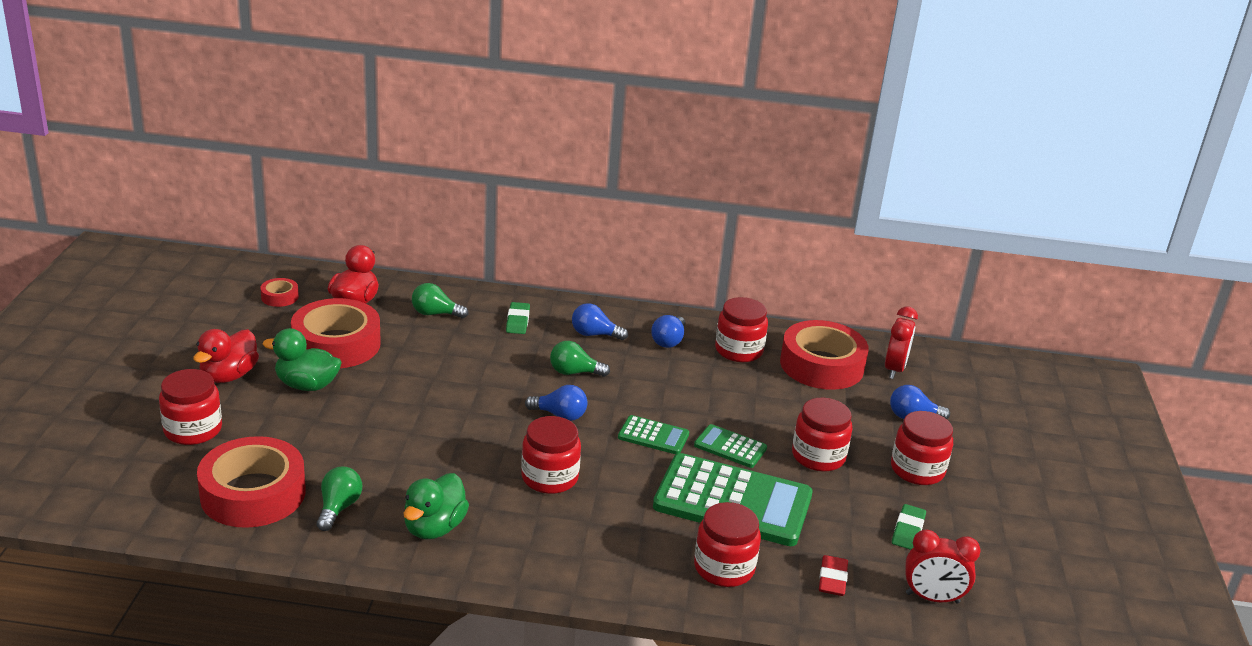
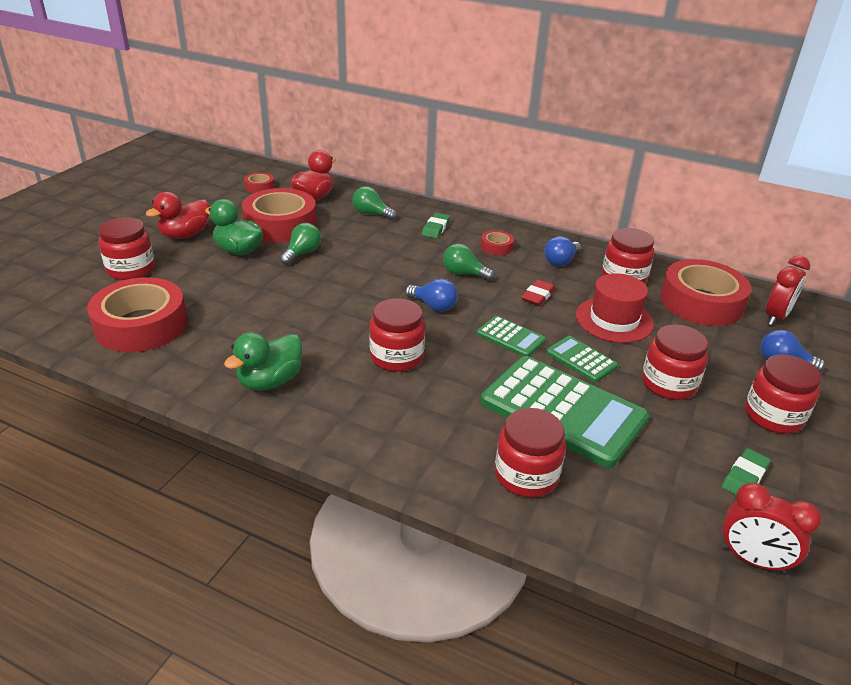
camera: 20 degrees right, 5 degrees up
green light bulb [317,467,362,531] -> green light bulb moved to [280,223,321,265]
blue light bulb [572,303,628,340] -> red tape [481,230,514,255]
red eraser [819,555,848,596] -> red eraser moved to [521,280,555,306]
none -> red hat [576,273,654,343]

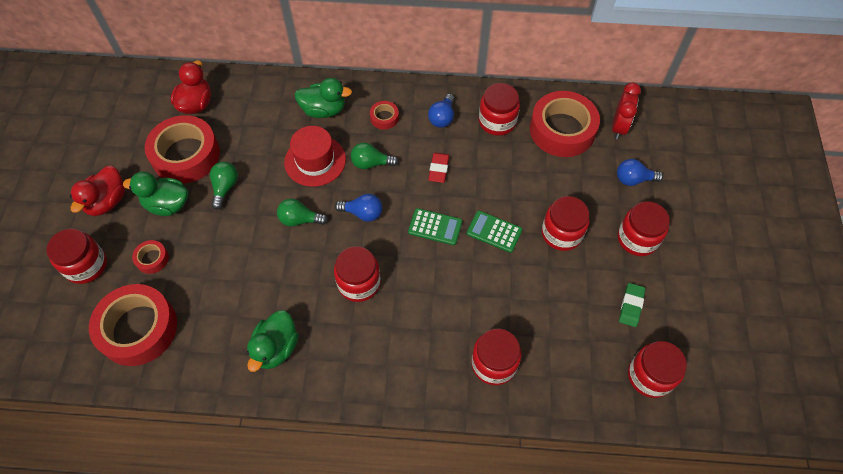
camera: 20 degrees left, 25 degrees up
red tape [244,172,274,193] -> red tape moved to [132,240,169,274]
green light bulb [352,186,397,220] -> green light bulb moved to [277,198,328,227]
green eraser [422,213,450,238] -> green duck [295,78,352,118]
green calculator [481,356,649,468] -> none
red hat [576,273,654,343] -> red hat moved to [284,126,346,187]
red clock [722,483,821,573] -> red jar [628,341,687,398]

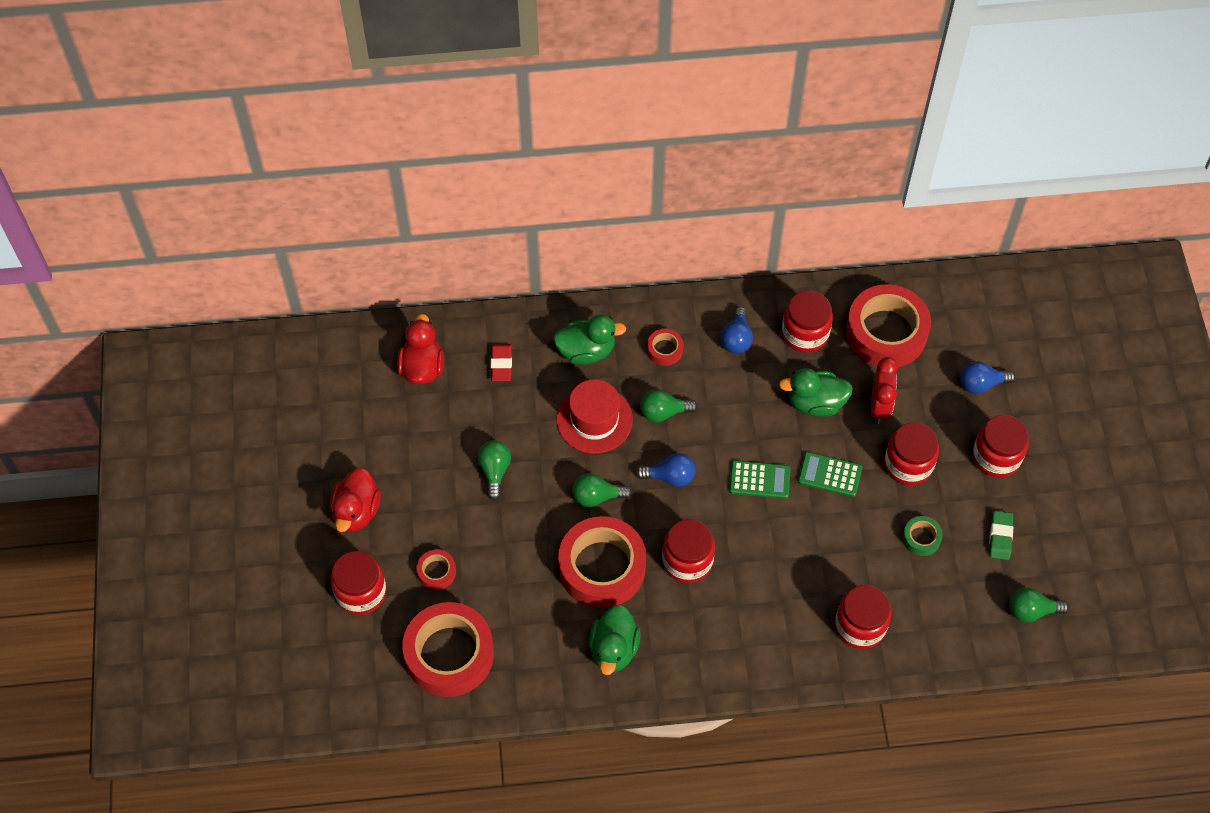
camera: 10 degrees left, 0 degrees up
green duck [123,172,188,216] -> green duck moved to [779,368,853,417]
red tape [145,115,220,184] -> red tape moved to [558,516,646,608]
red eraser [428,153,449,183] -> red eraser moved to [491,344,512,381]
red clock [612,82,641,139] -> red clock moved to [871,357,898,424]
red jar [628,341,687,398] -> green light bulb [1009,588,1069,622]
none -> green tape [902,516,943,556]

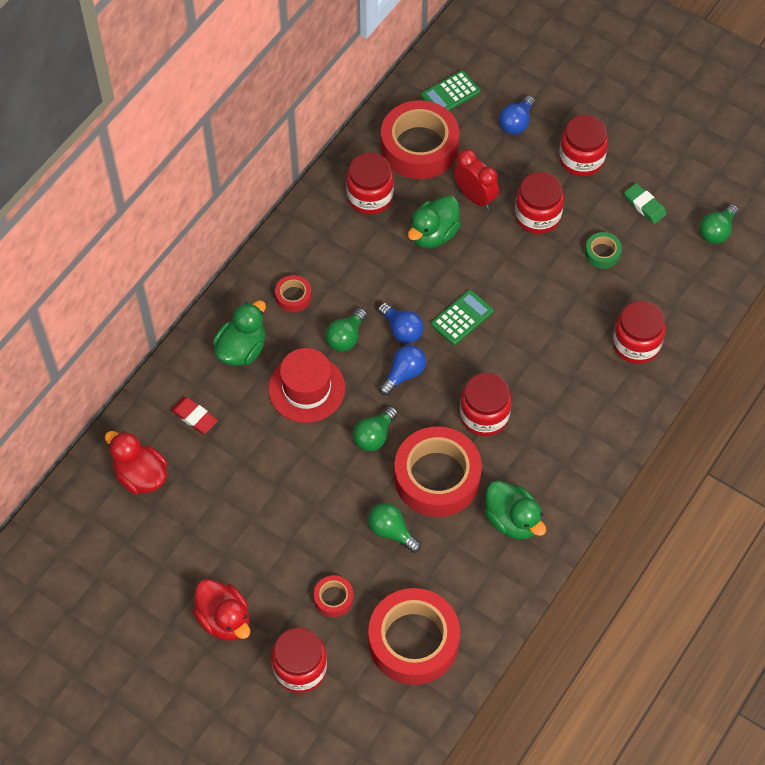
camera: 50 degrees left, 0 degrees up
green light bulb [478,440,511,501] -> green light bulb moved to [368,503,421,553]
blue light bulb [721,307,753,354] -> blue light bulb moved to [378,303,424,344]
green calculator [798,452,862,497] -> green calculator moved to [421,71,480,111]

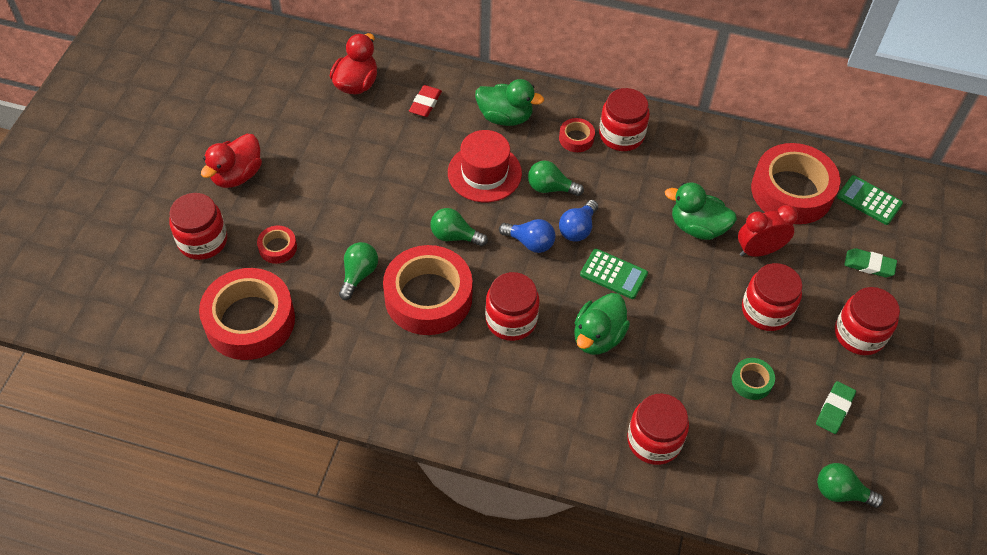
camera: 70 degrees right, 5 degrees down
red jar [346,153,394,215] -> red jar moved to [599,88,650,151]
red clock [454,149,499,209] -> red clock turned 135 degrees counterclockwise [738,205,798,257]
green duck [484,481,546,540] -> green duck moved to [574,293,630,355]
blue light bulb [499,96,535,135] -> green eraser [844,248,897,277]

